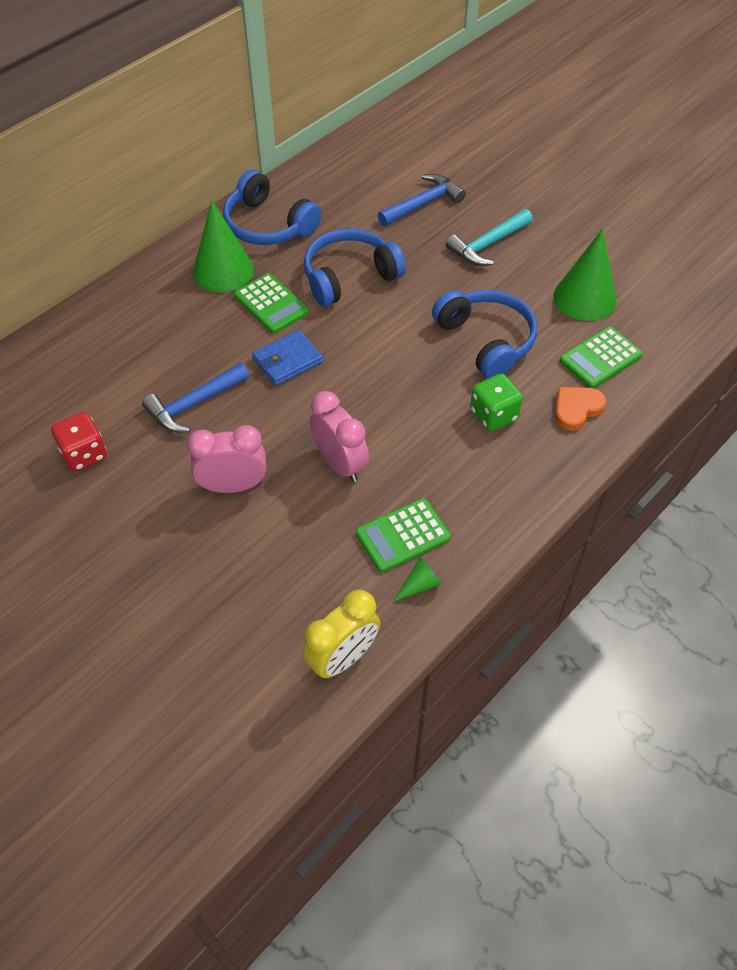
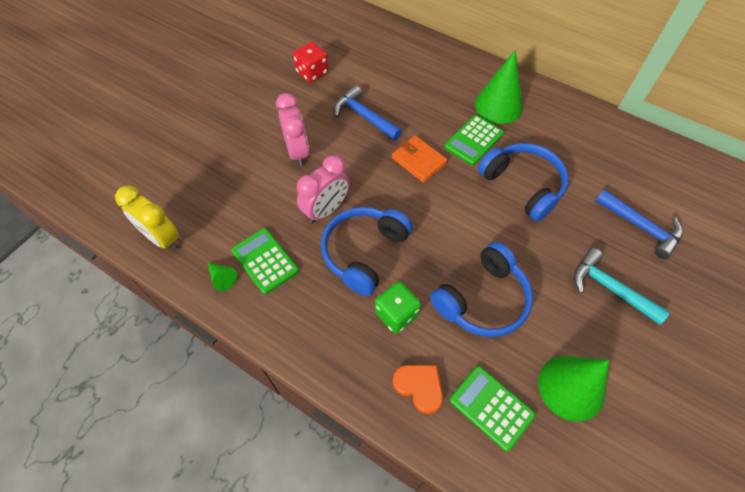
camera: 80 degrees right, 5 degrees up
blue headphones [223,170,321,245] -> blue headphones moved to [321,207,413,296]
blue wallet [252,330,323,386] -> orange wallet [392,136,447,183]

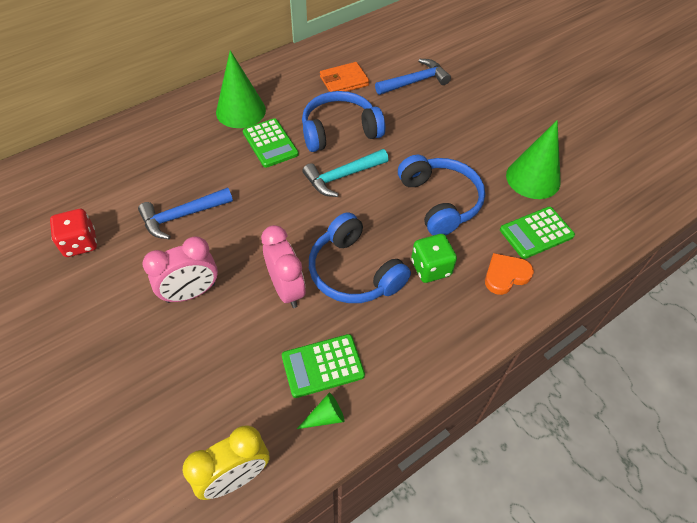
camera: 70 degrees left, 5 degrees down
pink clock [276,93,309,166] -> pink clock turned 150 degrees clockwise [142,236,218,303]
orange wallet [392,136,447,183] -> orange wallet moved to [320,62,369,92]
turquoise hammer [574,248,670,325] -> turquoise hammer moved to [302,149,389,197]

